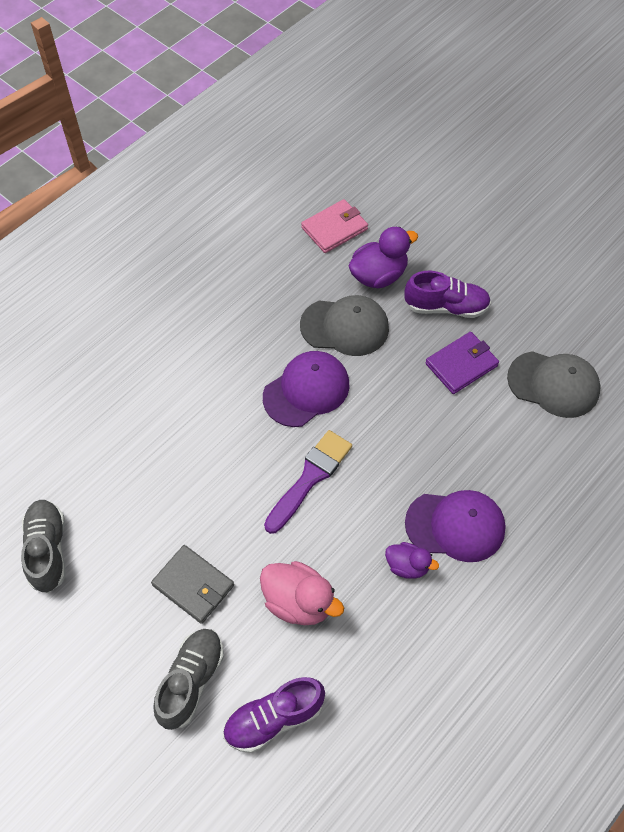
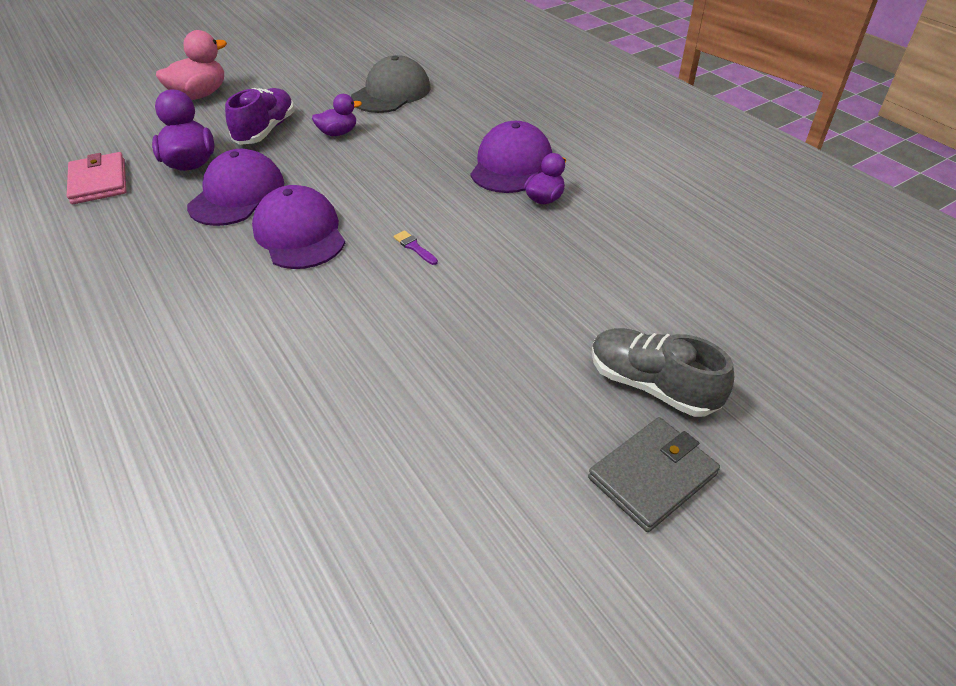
camera: 75 degrees left, 15 degrees down
grey shoe [21,500,65,593] -> none
grey wallet [151,545,234,624] -> grey wallet moved to [588,417,720,532]
purple shoe [223,677,325,753] -> none
pink duck [260,561,344,625] -> pink duck moved to [156,30,227,100]
purple brush [264,430,352,534] -> purple brush [393,231,438,265], size x0.41
grey cap [300,295,389,356] -> purple cap [187,149,284,226]
purple wallet [425,332,499,394] -> purple duck [312,94,362,136]

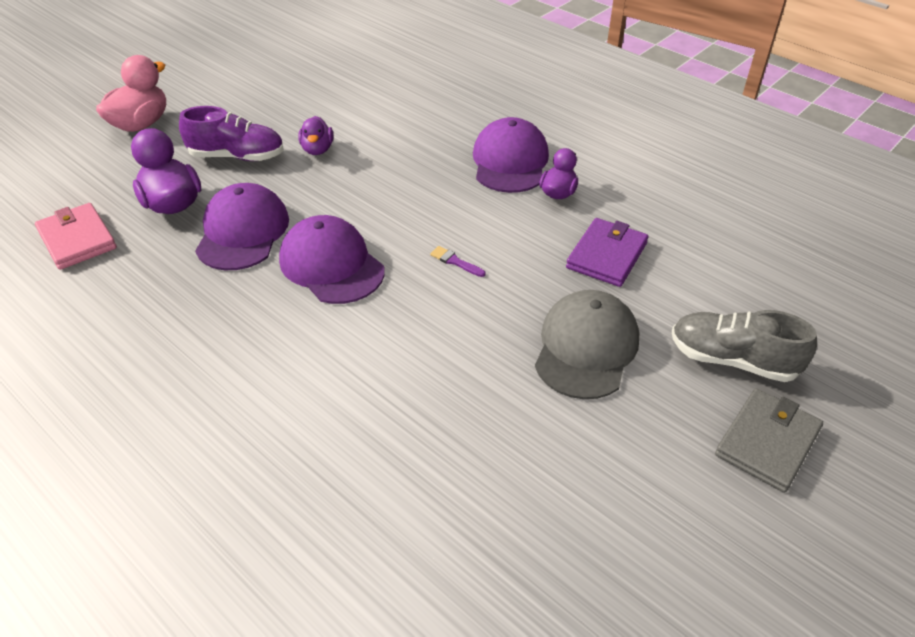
camera: 15 degrees left, 0 degrees up
purple shoe [225,88,294,145] -> purple shoe turned 90 degrees clockwise [179,106,284,161]
purple duck [312,94,362,136] -> purple duck turned 120 degrees clockwise [298,116,333,155]
grey cap [351,55,430,113] -> grey cap moved to [535,290,640,399]
none -> purple wallet [566,218,648,287]

